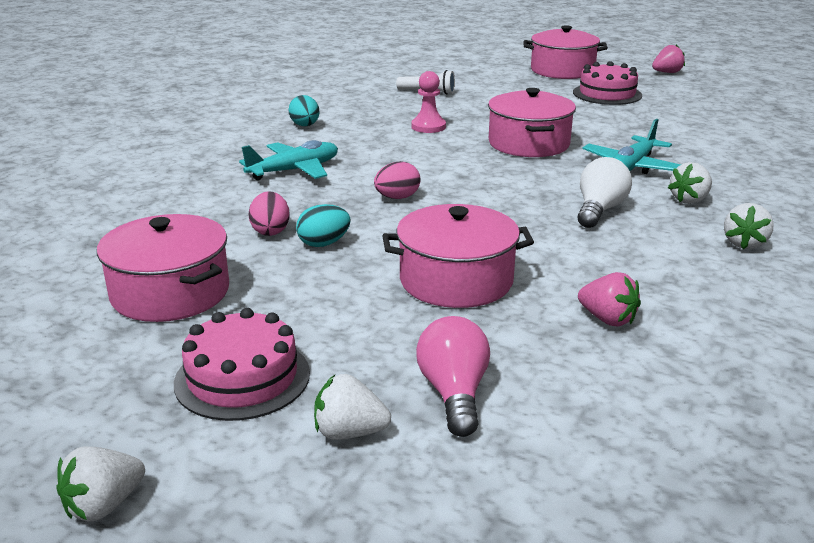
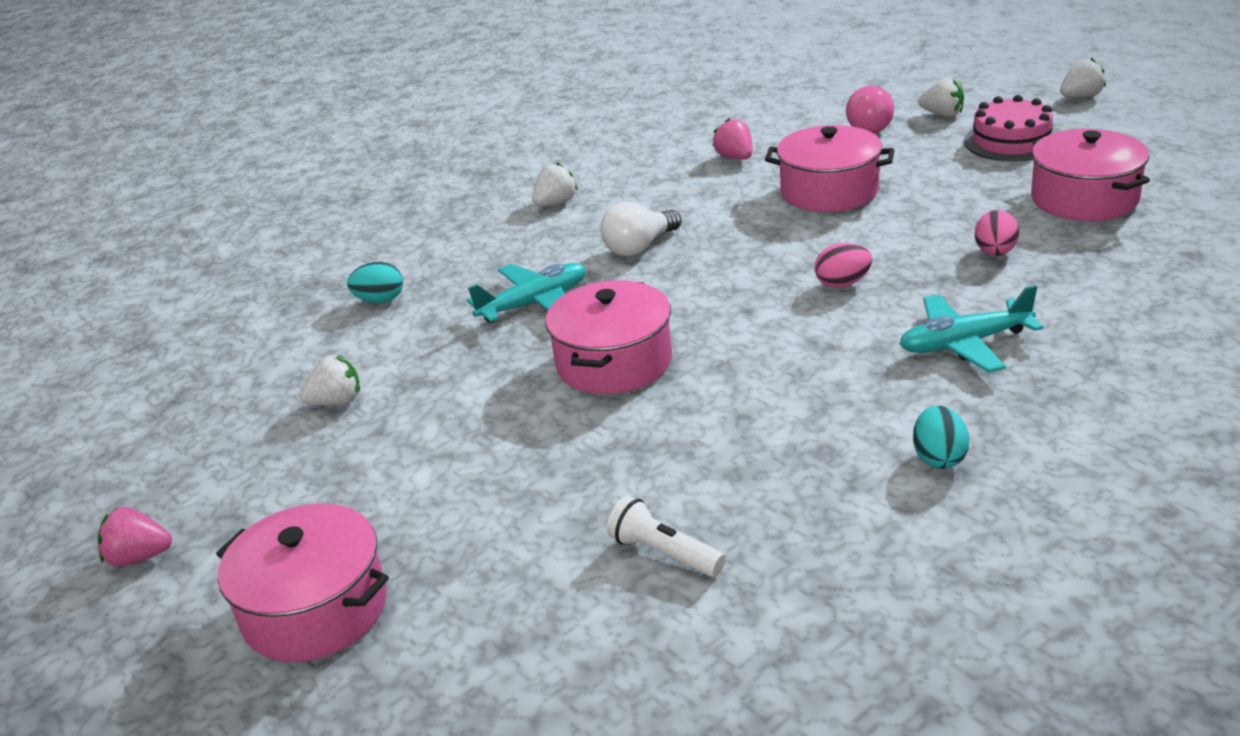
camera: 155 degrees left, 5 degrees up
turquoise egg [296,204,351,247] -> turquoise egg moved to [347,262,403,303]
pink pawn [411,71,446,133] -> none
pink cake [573,61,642,105] -> none
white strawberry [668,162,712,204] -> white strawberry moved to [299,355,360,405]

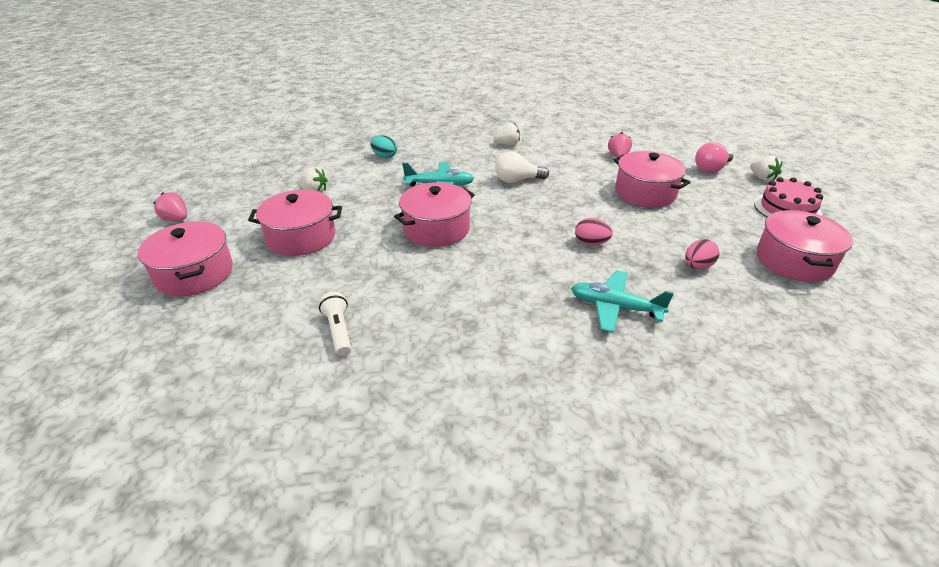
camera: 30 degrees right, 5 degrees up
turquoise egg [913,406,969,469] -> none
white strawberry [1060,58,1106,98] -> none
none -> pink pot [248,190,342,256]

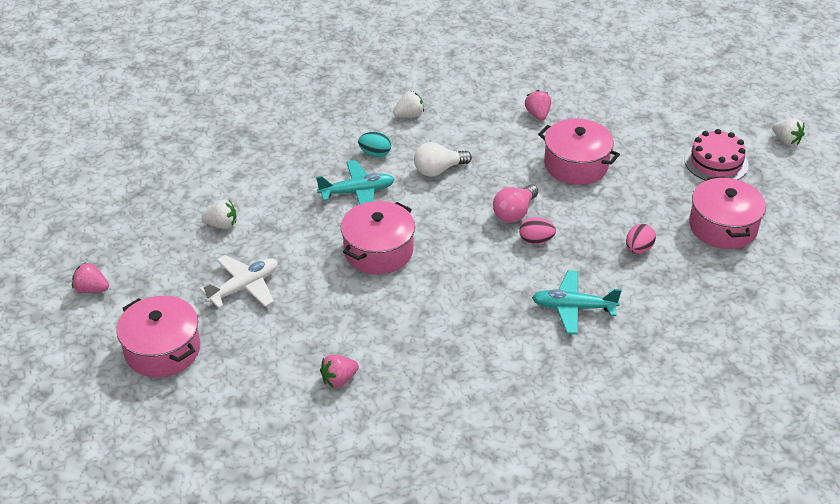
camera: 15 degrees left, 5 degrees up
pink pot [248,190,342,256] -> white plane [199,255,277,308]
white flashlight [319,292,351,356] -> pink strawberry [320,354,359,388]
turquoise egg [370,135,397,158] -> turquoise egg moved to [358,132,391,157]
pink light bulb [695,142,734,173] -> pink light bulb moved to [493,185,538,223]
white strawberry [750,156,783,181] -> white strawberry moved to [772,118,805,145]

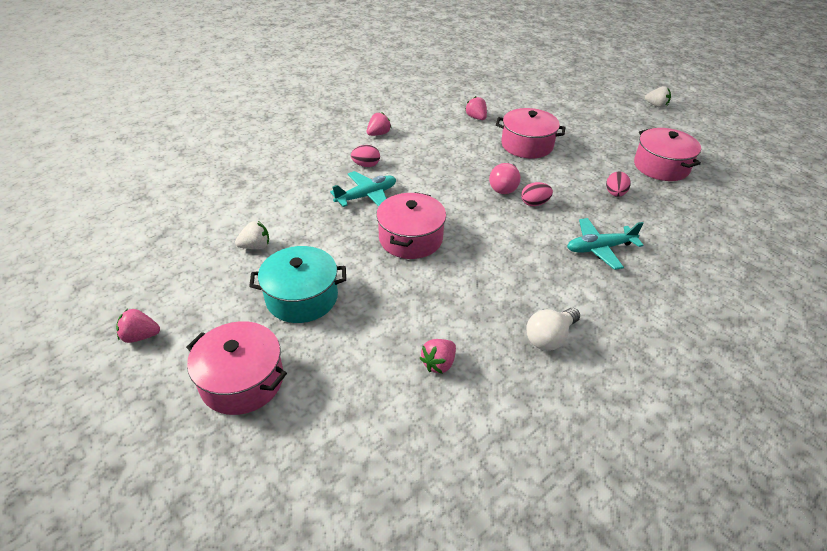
camera: 20 degrees left, 0 degrees up
white plane [199,255,277,308] -> turquoise pot [249,246,346,323]
turquoise egg [358,132,391,157] -> pink egg [351,145,380,167]
white strawberry [393,91,424,118] -> pink strawberry [367,112,391,136]
white light bulb [414,142,472,176] -> white light bulb moved to [526,308,580,351]
pink cake [684,129,749,181] -> none

